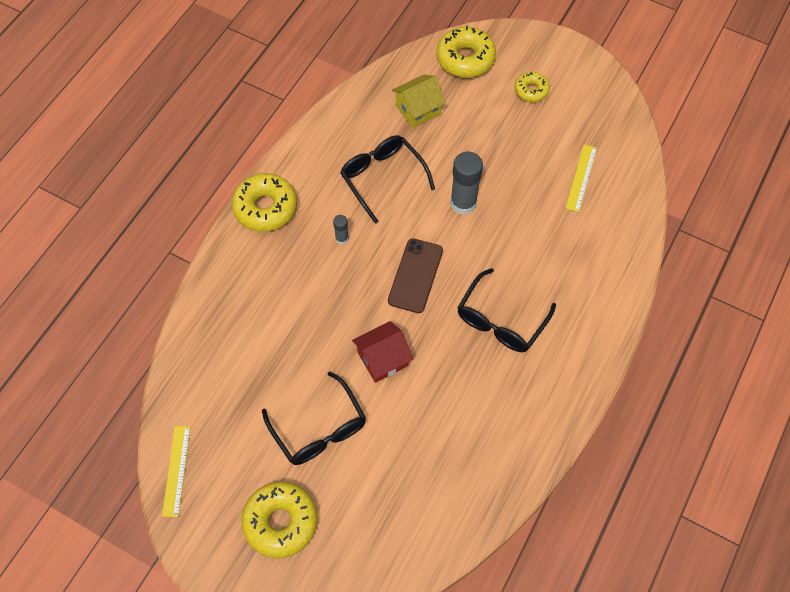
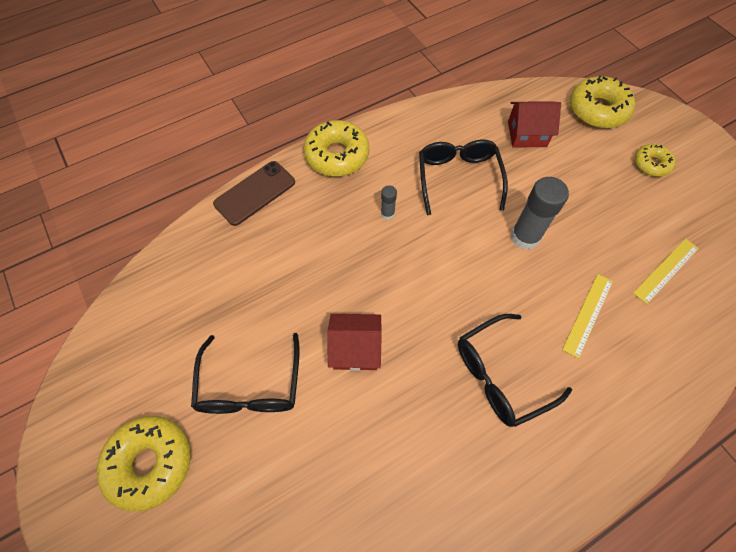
camera: 30 degrees right, 0 degrees up
yellow ruler [162,426,190,517] -> yellow ruler moved to [562,274,613,359]
brown phone [388,238,443,313] -> brown phone moved to [213,161,295,226]
yellow house [392,74,446,128] -> red house [508,101,561,148]

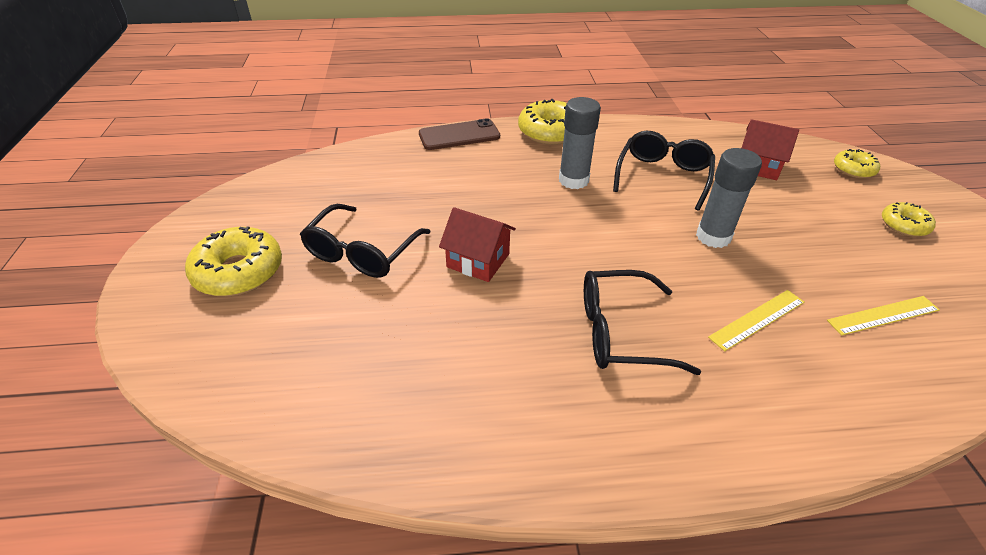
camera: 25 degrees right, 20 degrees down
grey glue stick [381,185,397,220] -> grey glue stick [559,97,601,189], size x2.03
yellow donut [570,76,635,128] -> yellow donut [834,149,880,178], size x0.58

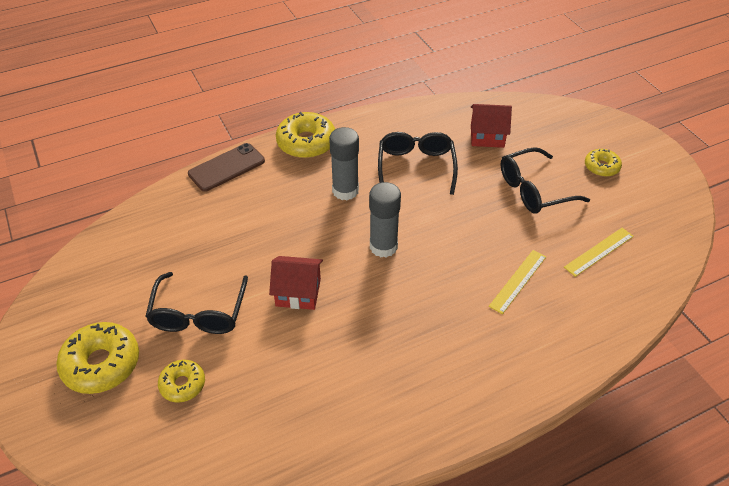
camera: 20 degrees left, 5 degrees up
black glasses [584,270,701,375] -> black glasses moved to [501,147,590,214]
grey glue stick [696,148,762,248] -> grey glue stick moved to [369,182,401,258]
yellow donut [834,149,880,178] -> yellow donut moved to [158,360,205,403]

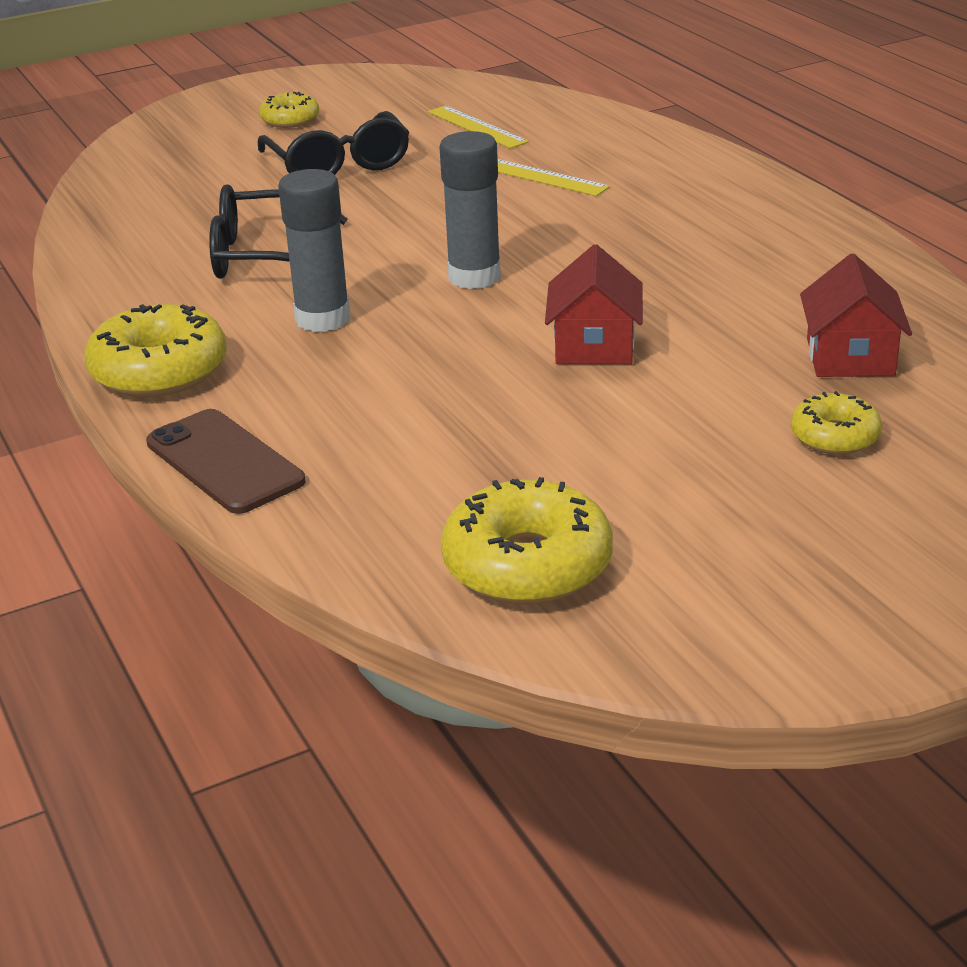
camera: 90 degrees left, 15 degrees down
yellow donut [56,322,139,394] -> yellow donut moved to [441,477,613,604]
black glasses [145,272,248,334] -> none
red house [471,104,512,148] -> red house moved to [800,253,912,377]

